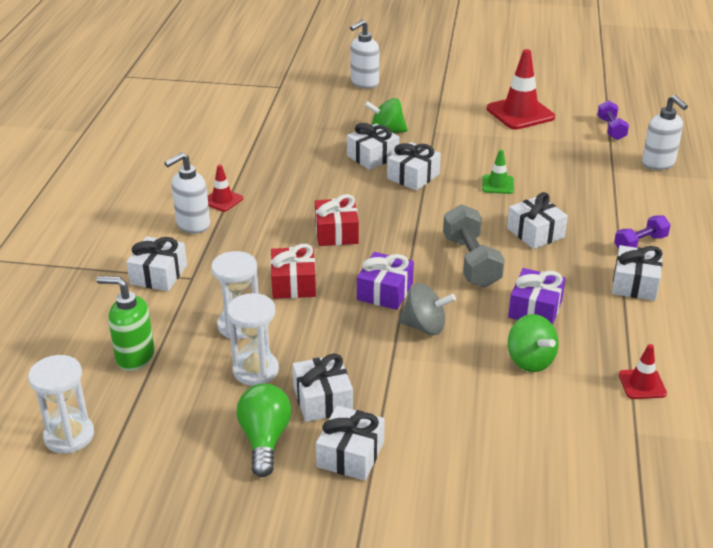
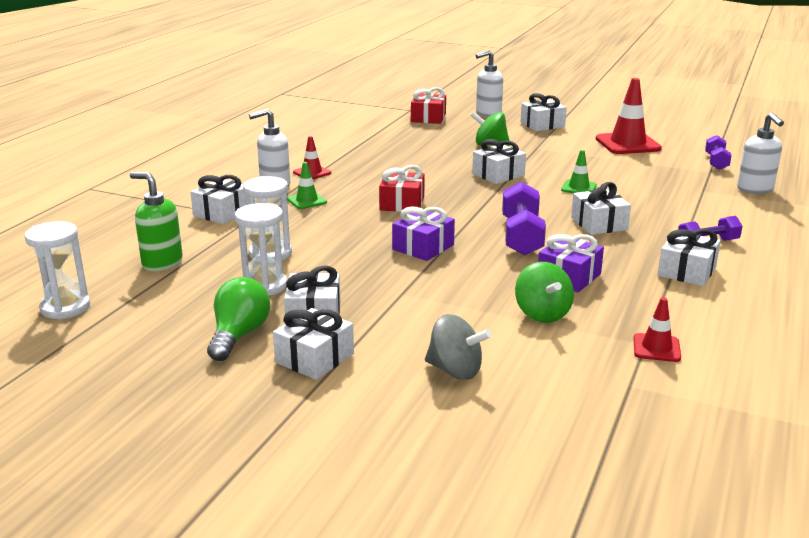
camera: 15 degrees right, 10 degrees down
red gift [271,244,316,299] -> red gift moved to [411,87,446,124]
white gift [347,123,400,170] -> white gift moved to [521,93,567,131]
grey spinning top [398,283,456,335] -> grey spinning top moved to [425,314,492,380]
grey dumbbell [443,204,505,287] -> purple dumbbell [502,181,546,256]
none -> green traffic cone [287,162,327,209]

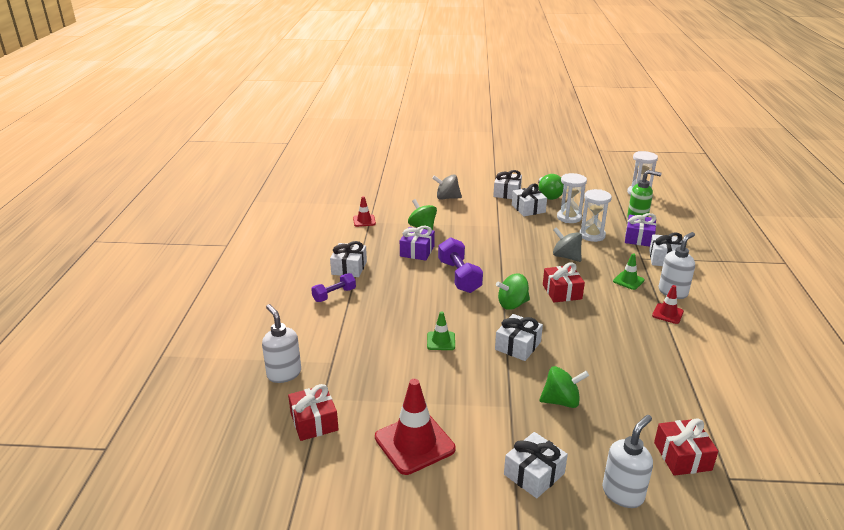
camera: 160 degrees right, 5 degrees up
purple gift [392,207,455,261] -> purple gift moved to [625,213,656,247]
white gift [571,182,631,235] -> none
purple dumbbell [705,135,732,170] -> red gift [288,384,339,441]
none -> green spinning top [496,274,530,310]
none -> grey spinning top [553,227,582,262]

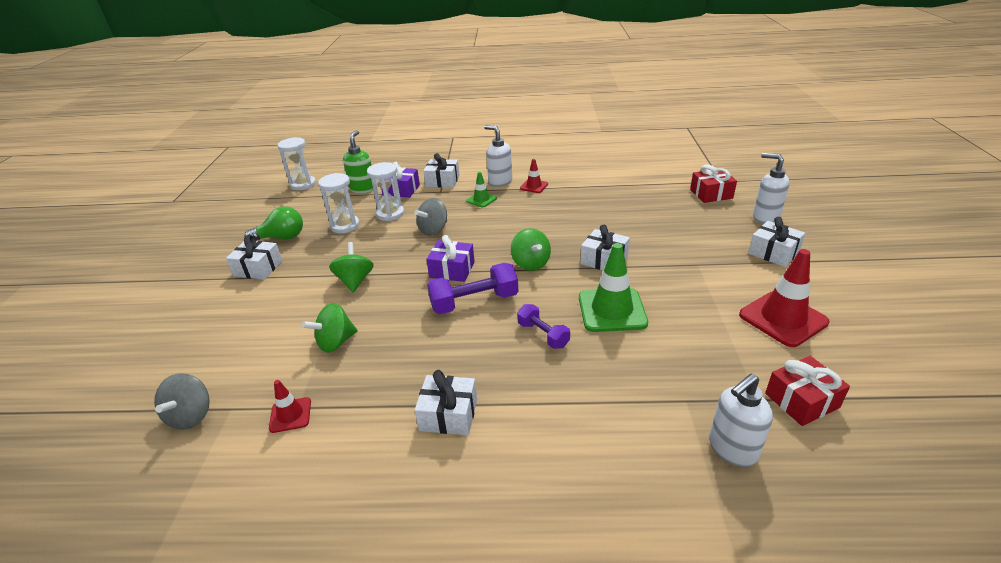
camera: 90 degrees left, 5 degrees up
purple dumbbell [311,273,356,302] -> purple dumbbell moved to [517,304,570,349]
purple gift [400,226,435,261] -> purple gift moved to [426,235,475,282]
green traffic cone [427,311,455,350] -> green traffic cone [579,243,648,332], size x1.91
grey spinning top [432,174,462,200] -> grey spinning top moved to [154,373,210,430]
white gift [512,184,547,216] -> none
green spinning top [539,366,589,408] -> green spinning top moved to [329,242,374,292]
red gift [543,262,585,302] -> none

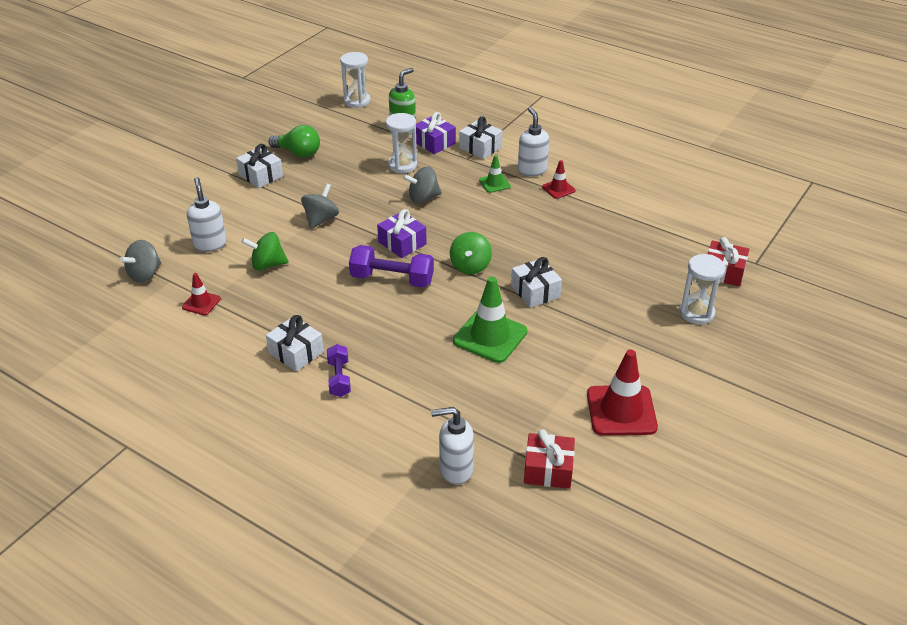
camera: 30 degrees right, 5 degrees up
white hourglass [318,173,360,233] -> white hourglass moved to [679,254,726,324]
green spinning top [329,242,374,292] -> grey spinning top [301,183,339,229]
purple dumbbell [517,304,570,349] -> purple dumbbell moved to [327,344,351,397]
white gift [748,217,805,267] -> none
white soap dispenser [753,153,790,224] -> white soap dispenser moved to [187,177,227,252]

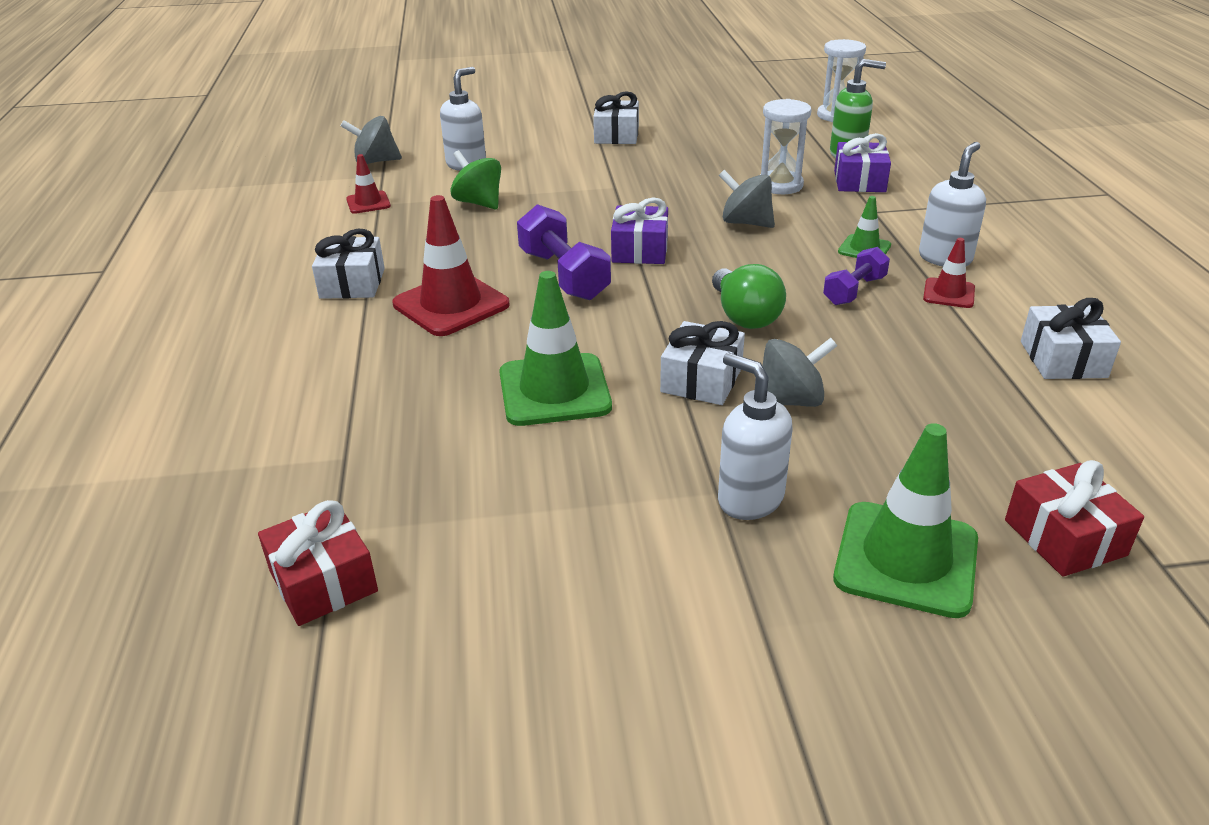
camera: 50 degrees right, 5 degrees down
green light bulb [269,125,320,157] -> green light bulb moved to [712,264,786,329]
grey spinning top [301,183,339,229] -> grey spinning top moved to [762,338,837,407]
purple dumbbell [327,344,351,397] -> purple dumbbell moved to [823,247,890,305]
white soap dispenser [431,407,474,485] -> white soap dispenser moved to [718,353,792,520]
green spinning top [450,232,492,274] -> none
white gift [459,116,502,159] -> white gift moved to [1021,298,1121,379]
red traffic cone [587,349,658,435] -> red traffic cone moved to [393,195,510,336]
white hourglass [679,254,726,324] -> green traffic cone [833,423,978,618]

